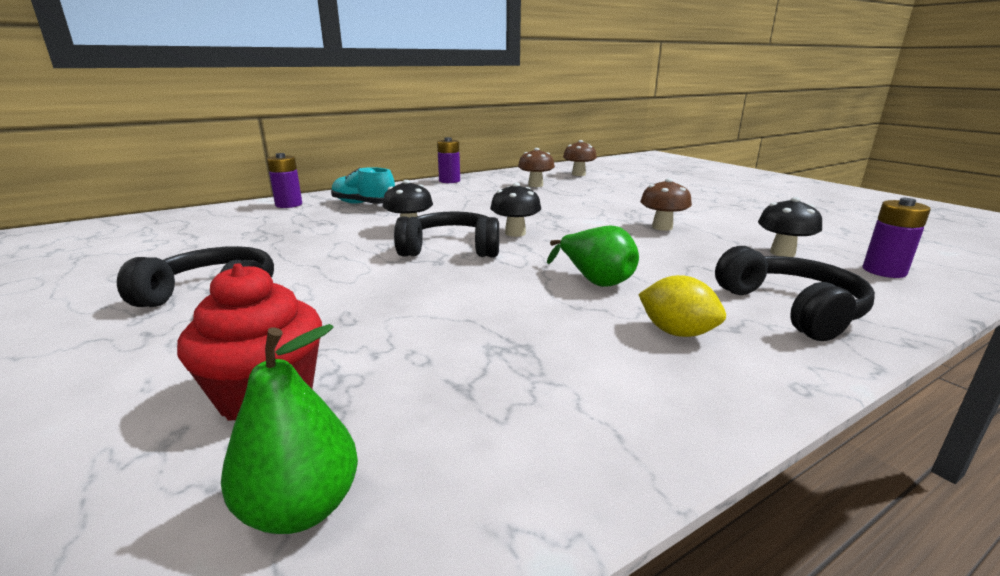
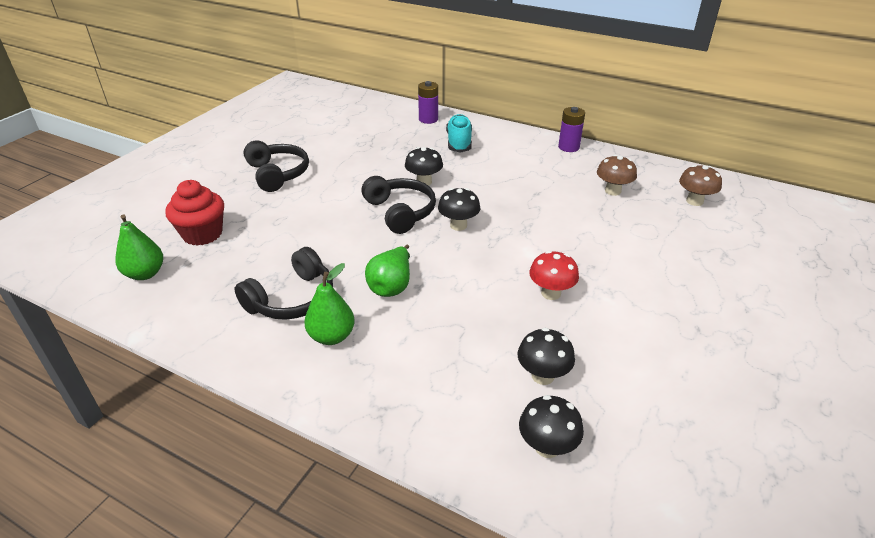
camera: 60 degrees right, 15 degrees up
yellow lemon [638,275,726,337] -> green pear [304,263,355,345]
brown mushroom [640,178,692,231] -> red mushroom [529,251,579,300]
black headphones [715,246,875,341] -> black headphones moved to [235,247,333,320]
purple battery [863,198,931,278] -> black mushroom [519,395,584,458]

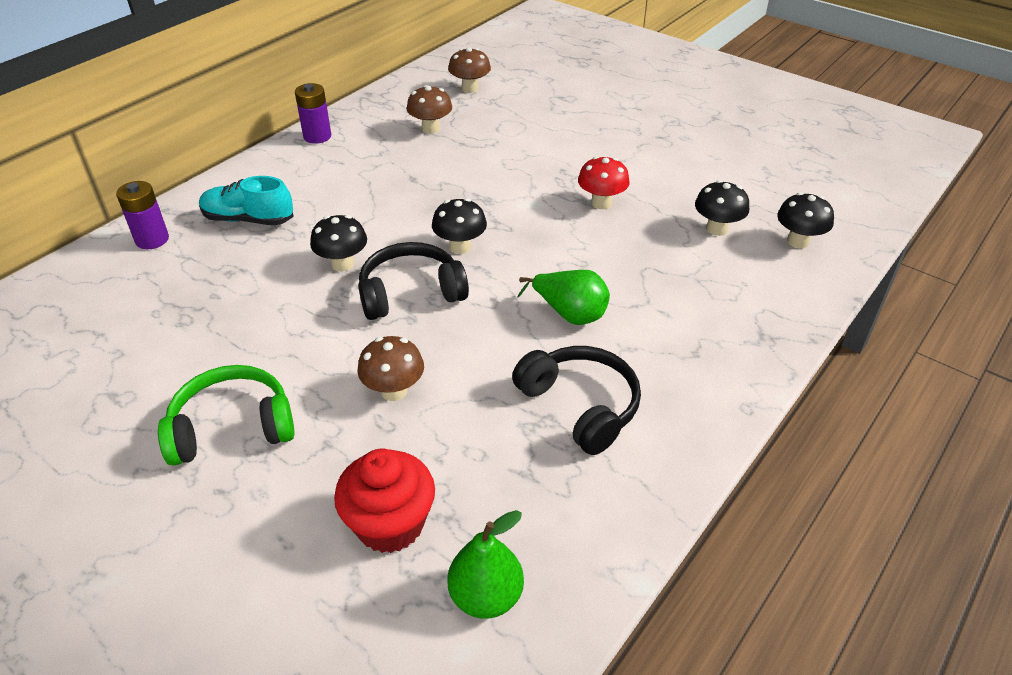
camera: 80 degrees left, 5 degrees up
black headphones [243,140,309,192] -> green headphones [158,365,295,466]
green pear [304,263,355,345] -> none
none -> brown mushroom [358,336,424,401]

